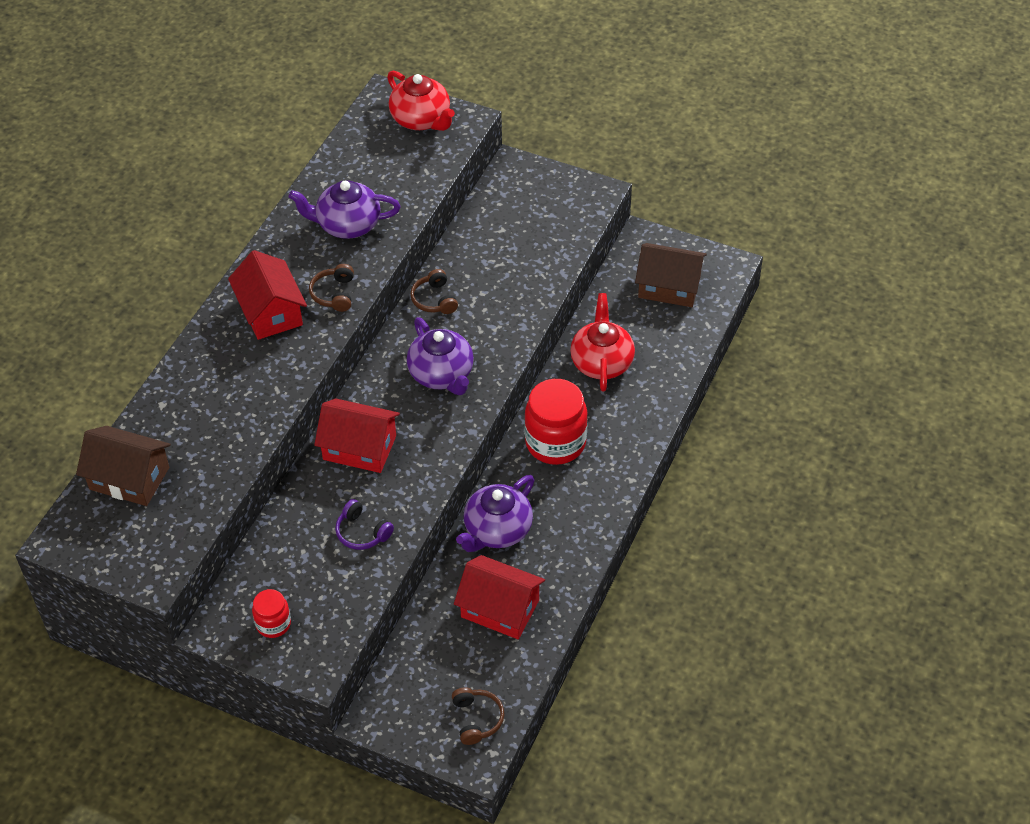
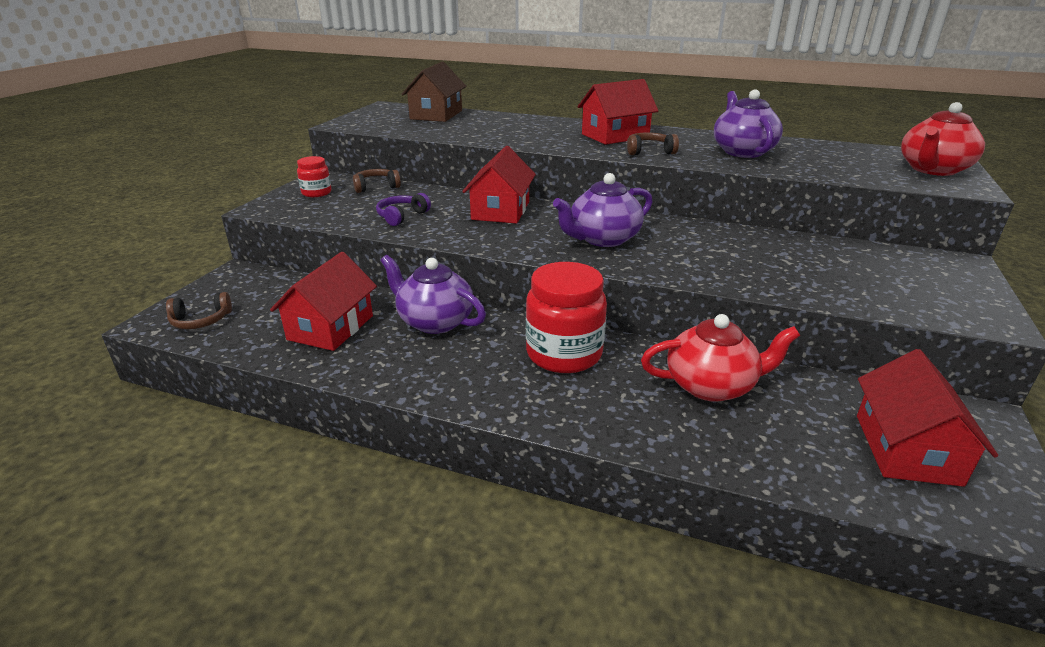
camera: 85 degrees right, 20 degrees down
brown headphones [410,269,458,314] -> brown headphones moved to [353,169,401,193]
brown house [635,243,707,307] -> red house [857,349,998,487]

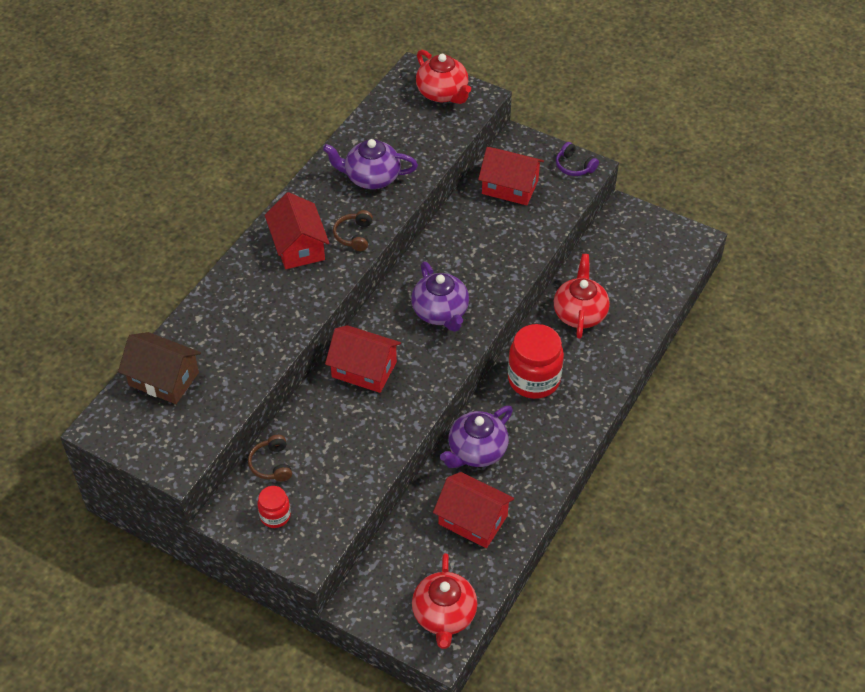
camera: 80 degrees left, 20 degrees up
brown headphones [166,292,232,329] -> red teapot [412,553,477,649]
purple headphones [376,193,431,226] -> purple headphones moved to [556,142,599,176]
red house [857,349,998,487] -> red house moved to [478,147,544,205]

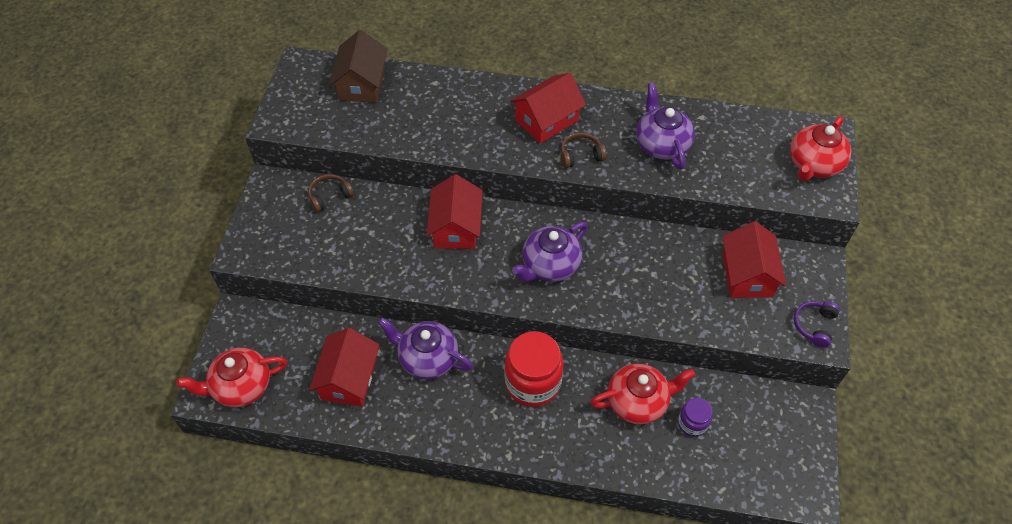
camera: 70 degrees right, 5 degrees up
red jar [258,486,291,528] -> none
none -> purple jar [678,398,712,437]

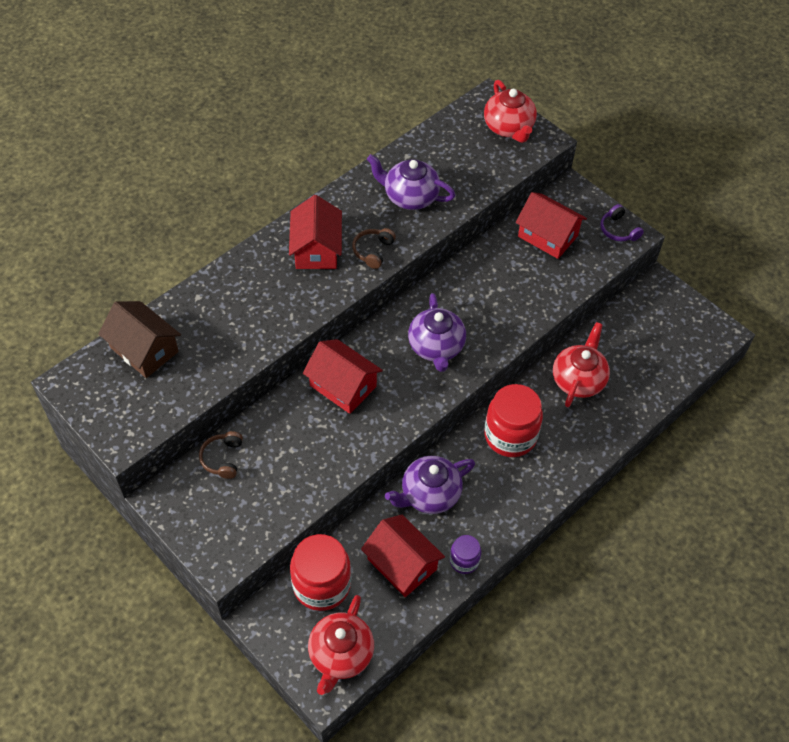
camera: 55 degrees left, 0 degrees up
purple jar [678,398,712,437] -> purple jar moved to [450,535,481,574]
none -> red jar [290,534,351,611]

